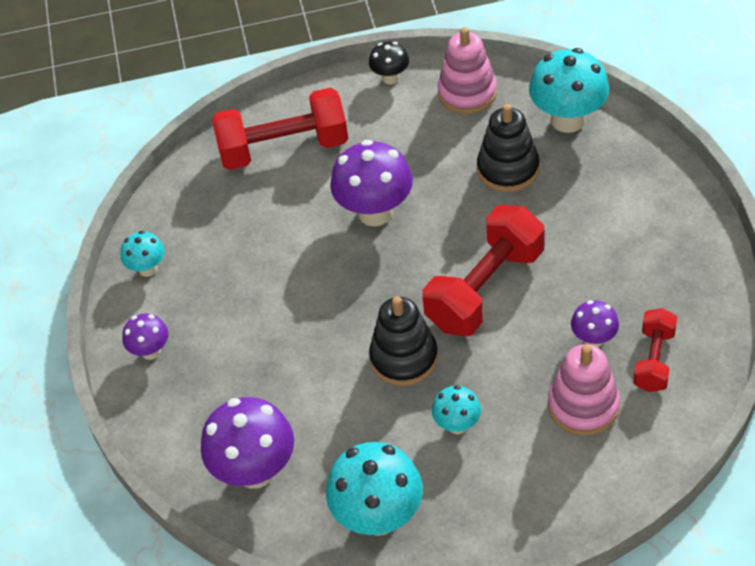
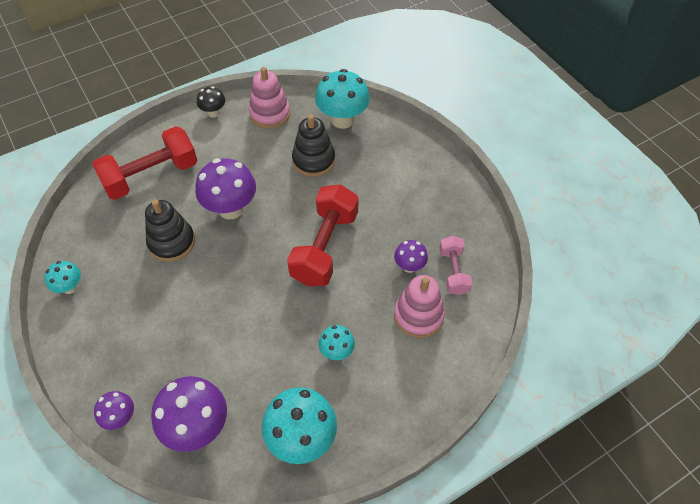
camera: 25 degrees left, 5 degrees up
purple mushroom [122,314,168,360] -> purple mushroom moved to [94,391,134,430]
black stacking toy [369,296,438,386] -> black stacking toy moved to [145,200,195,262]
red dumbbell [633,308,677,392] -> pink dumbbell [439,236,472,295]

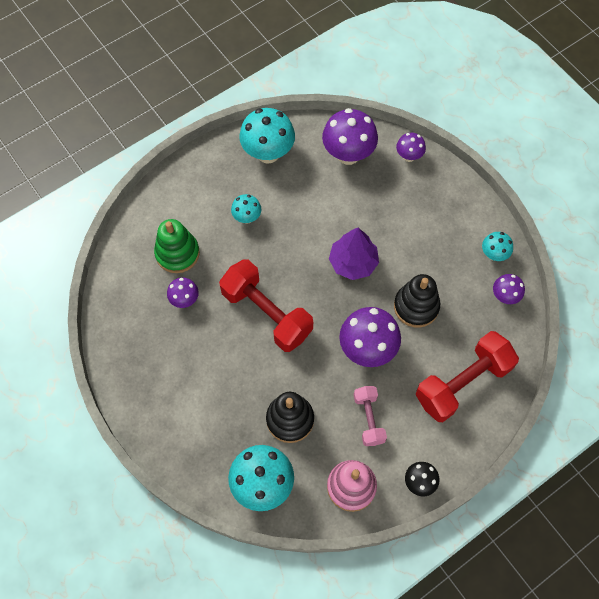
camera: 175 degrees right, 10 degrees up
red dumbbell [287,184,359,286] -> red dumbbell turned 60 degrees counterclockwise [219,259,313,352]
pink stacking toy [394,275,445,338] -> green stacking toy [154,219,200,273]
pink dumbbell [439,236,472,295] -> pink dumbbell moved to [354,386,387,446]
none -> purple tree [329,228,379,280]
none -> purple mushroom [493,274,525,304]

